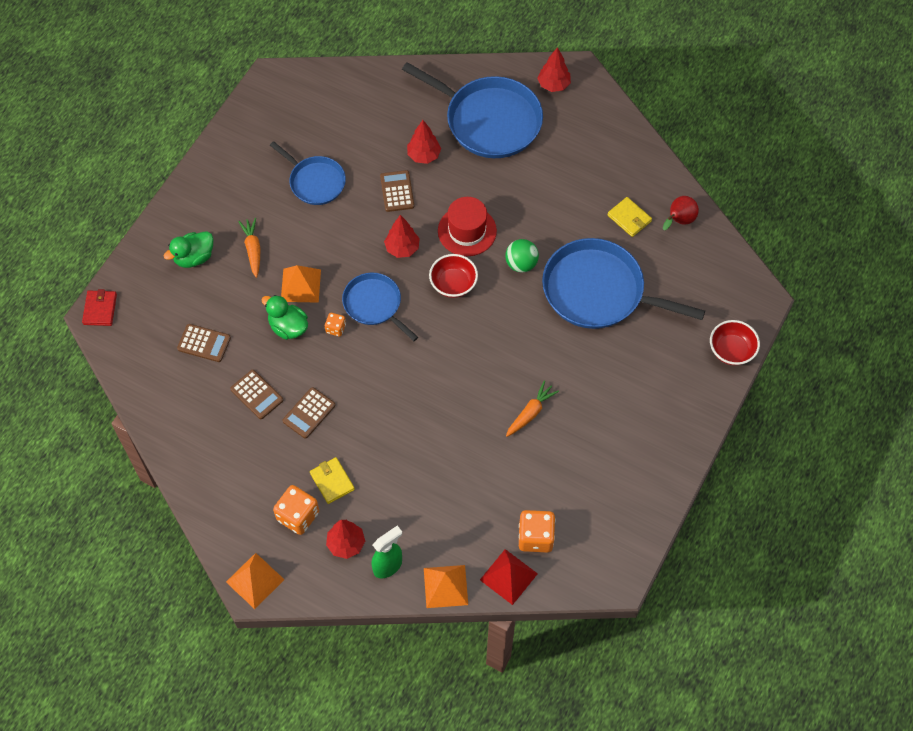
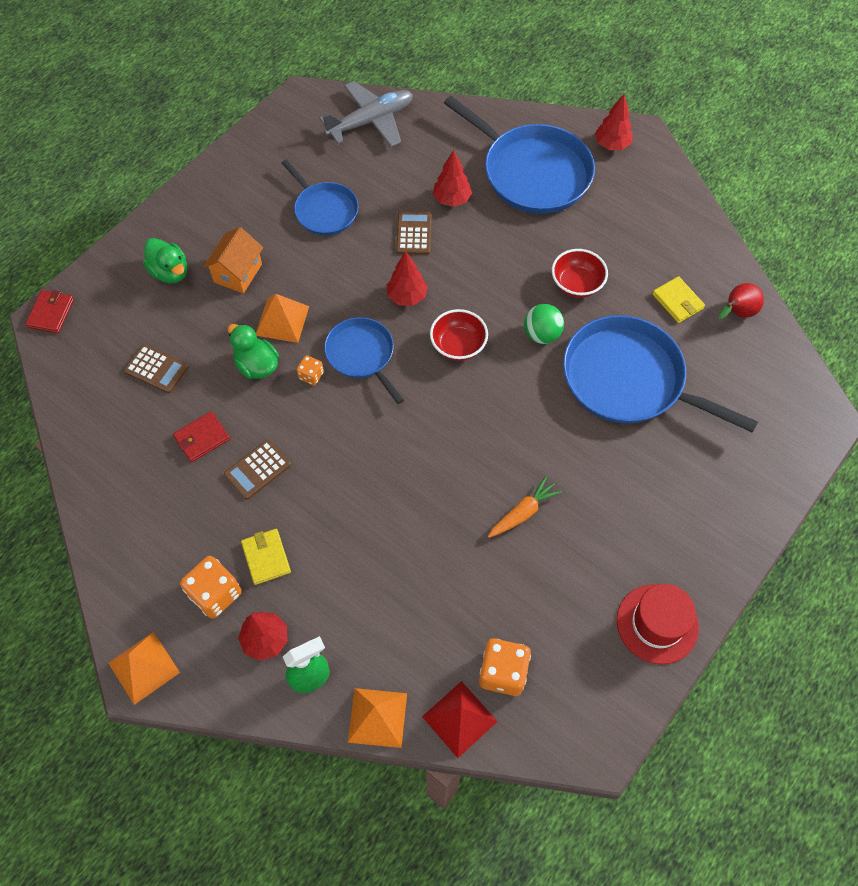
camera: 10 degrees right, 0 degrees up
green duck [164,231,213,268] -> green duck turned 105 degrees counterclockwise [143,238,187,283]
brown calculator [230,370,283,419] -> red wallet [173,411,230,462]
orange carrot [238,218,260,278] -> orange house [203,227,263,293]
red hat [438,197,497,256] -> red hat moved to [617,584,699,664]
red bowl [710,320,760,366] -> red bowl moved to [552,249,608,298]
none -> grey plane [320,81,413,147]

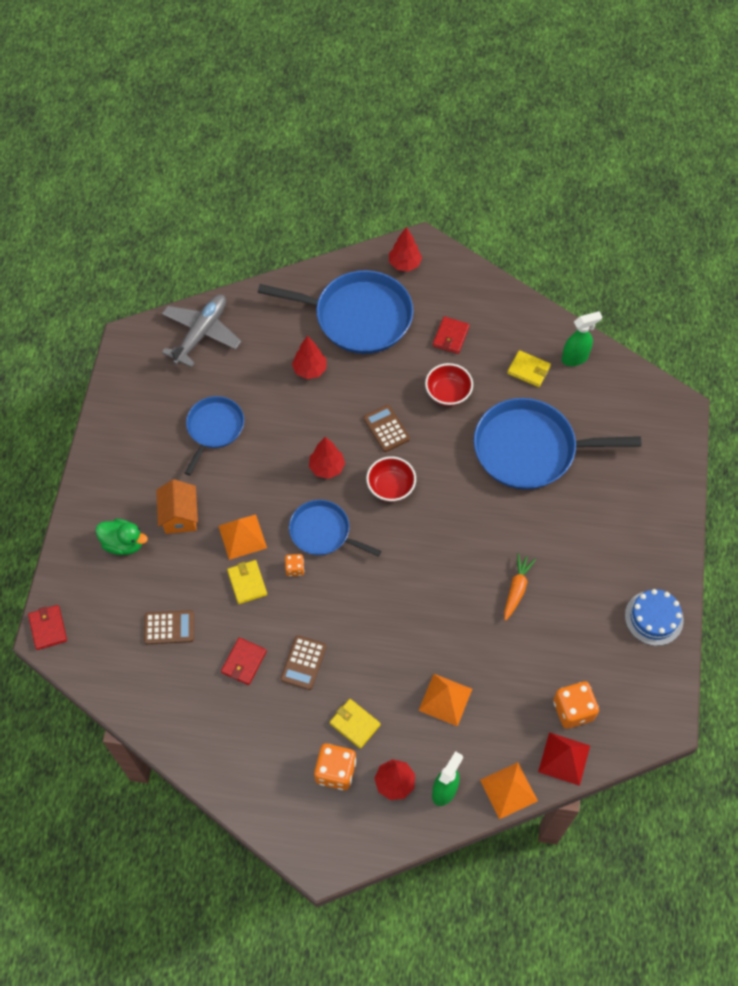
camera: 30 degrees left, 0 degrees up
orange pyramid [108,632,180,705] -> orange pyramid moved to [418,674,472,727]
green duck [228,324,279,379] -> yellow wallet [227,560,267,604]
blue pan [282,159,359,236] -> blue pan turned 90 degrees counterclockwise [185,396,244,475]
brown calculator [396,211,431,255] -> brown calculator moved to [363,405,410,452]
green ball [524,304,564,344] -> none
red hat [617,584,699,664] -> blue cake [625,589,684,646]
red pear [718,283,764,319] -> green spray bottle [562,311,602,366]
none -> red wallet [433,316,470,354]

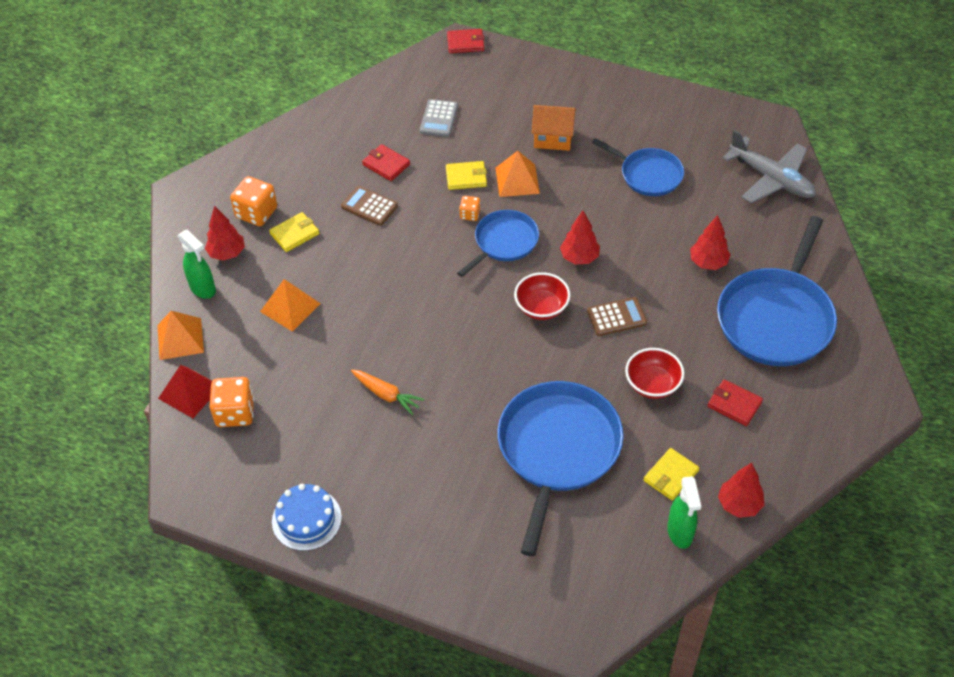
camera: 105 degrees right, 10 degrees down
green duck [95,519,148,555] -> none
brown calculator [144,610,194,644] -> grey calculator [420,99,458,137]
red tree [389,227,422,272] -> red tree moved to [718,463,764,518]

